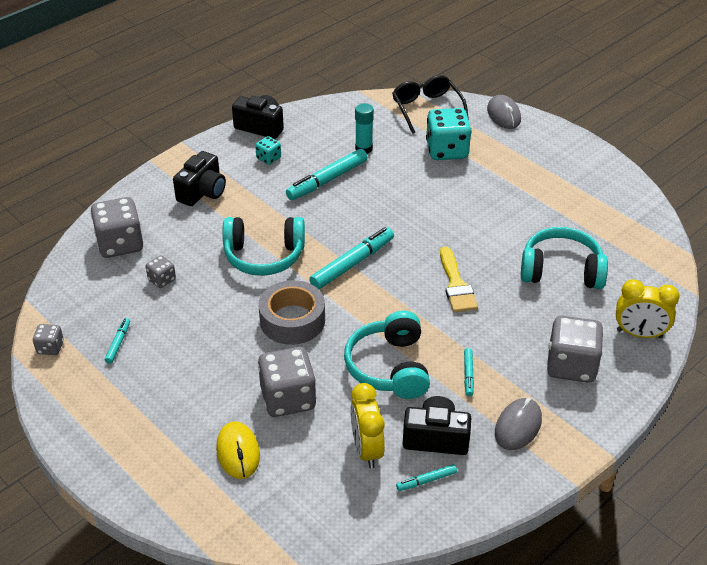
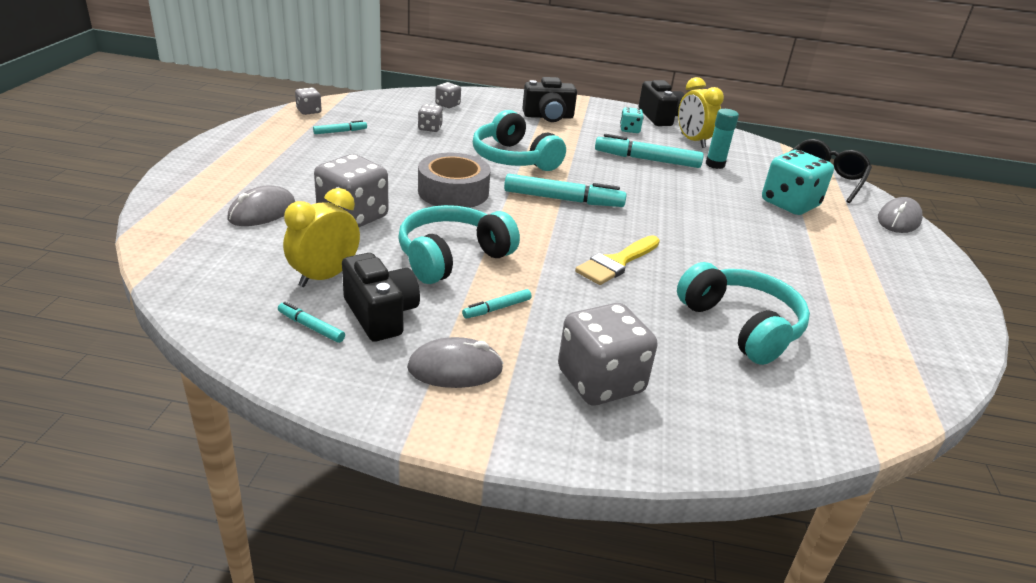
camera: 50 degrees right, 10 degrees down
grey dice [91,197,143,258] -> grey dice [435,82,461,108], size x0.49
yellow mouse [216,421,260,479] -> grey mouse [228,185,295,226]
yellow clock [616,279,680,338] -> yellow clock moved to [678,77,724,148]

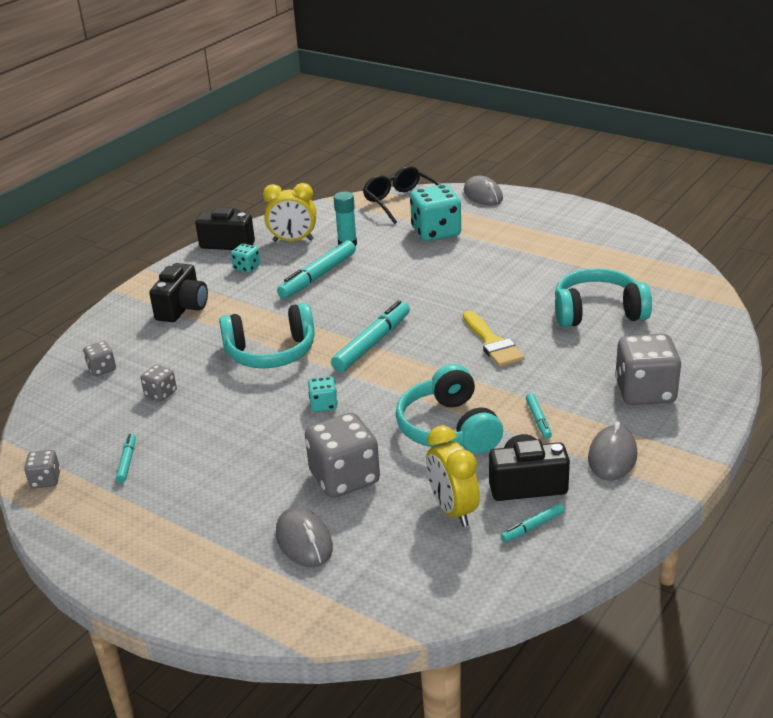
camera: 60 degrees left, 0 degrees up
grey tape [418,153,491,208] -> turquoise dice [308,376,338,412]

